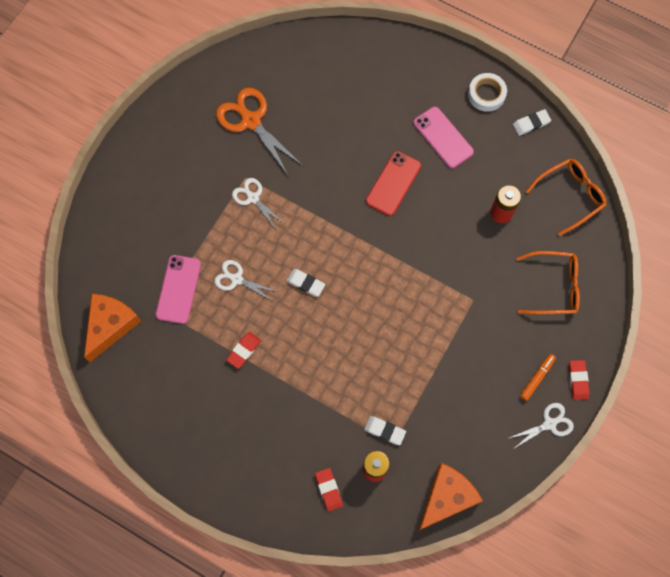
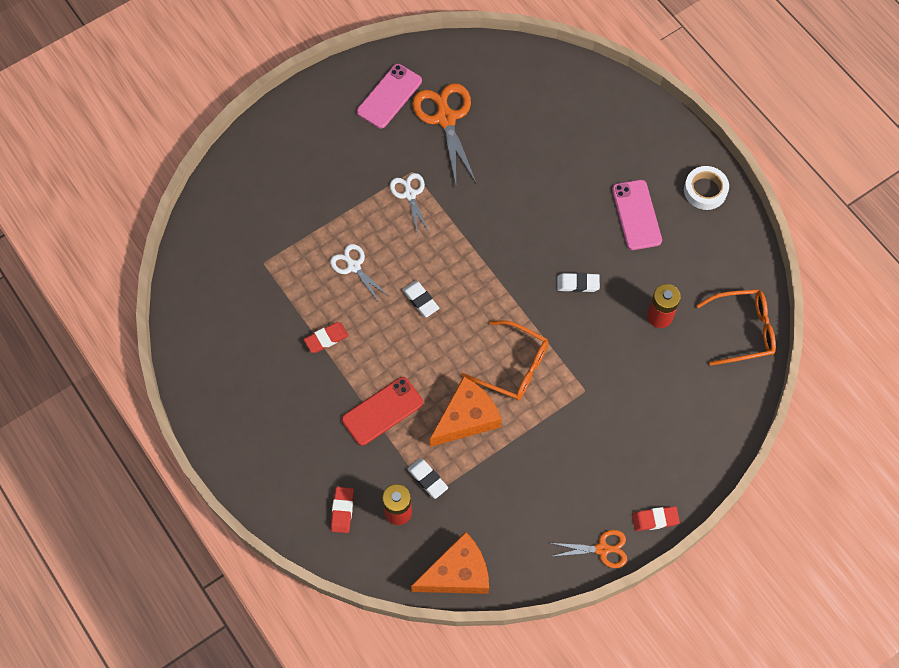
camera: 25 degrees right, 5 degrees down
orange cheese [84,294,141,362] -> orange cheese moved to [430,376,502,447]
pink phone [156,255,201,324] -> pink phone moved to [357,64,422,129]
red phone [366,151,421,216] -> red phone moved to [342,377,423,446]
white scissors [507,403,574,448] -> orange scissors [550,530,627,568]
white eraser [513,109,551,136] -> white eraser moved to [557,273,600,292]
orange glasses [517,251,580,314] -> orange glasses moved to [461,321,548,400]
orange marker [520,354,556,401] -> none
red eraser [569,360,590,400] -> red eraser turned 60 degrees clockwise [632,506,680,531]

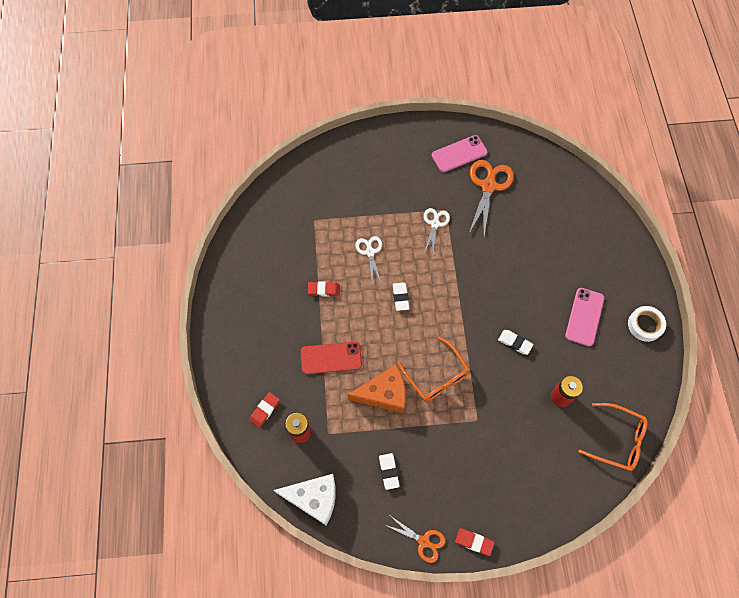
camera: 30 degrees right, 0 degrees up
white eraser [408,458,448,499] -> white eraser moved to [379,453,400,490]
orange cheese [411,532,489,594] -> white cheese [273,474,336,525]

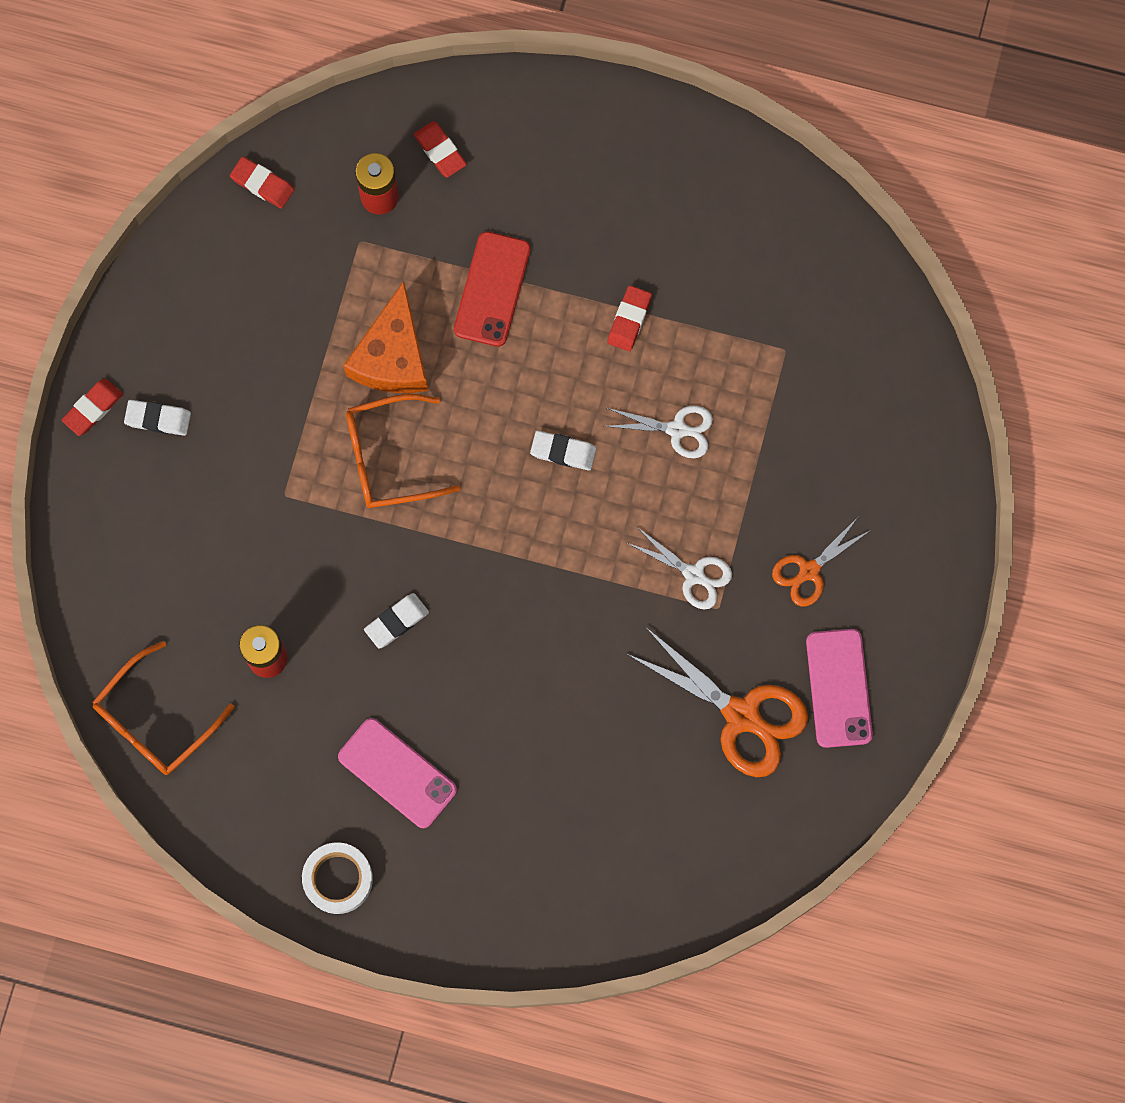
camera: 110 degrees right, 10 degrees up
white cheese [273,474,336,525] -> red eraser [230,157,294,209]
white eraser [379,453,400,490] -> white eraser moved to [124,400,191,436]
orange scissors [385,516,446,563] -> orange scissors moved to [772,517,871,607]

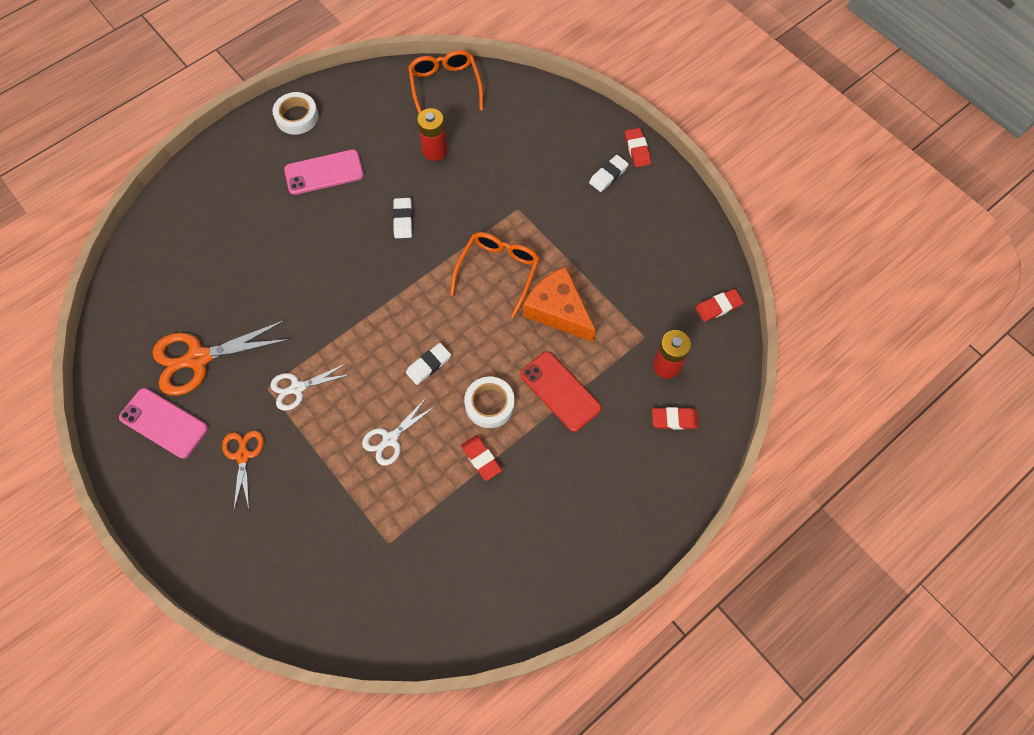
camera: 125 degrees right, 10 degrees down
none -> white tape [464,377,515,428]

